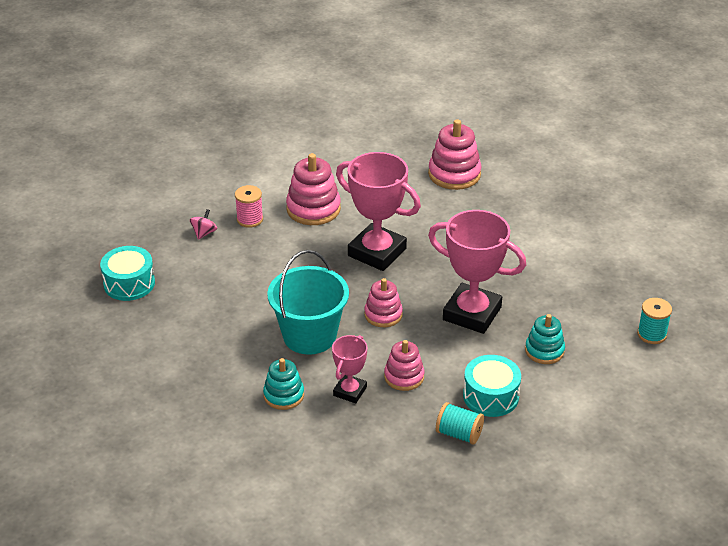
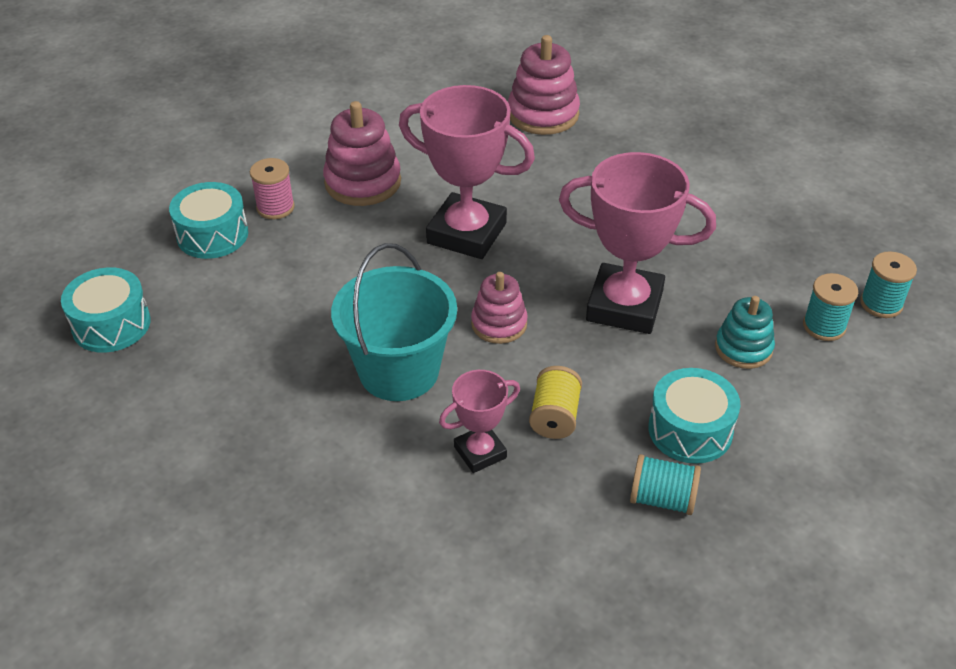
camera: 10 degrees left, 5 degrees up
pink spinning top [190,209,217,240] -> turquoise drum [169,182,248,259]
turquoise stacking toy [263,358,304,410] -> none
pink trophy [332,335,368,403] -> pink trophy turned 45 degrees clockwise [439,370,520,473]
pink stacking toy [384,340,424,391] -> yellow spool [529,366,582,439]
none -> turquoise spool [803,273,858,341]

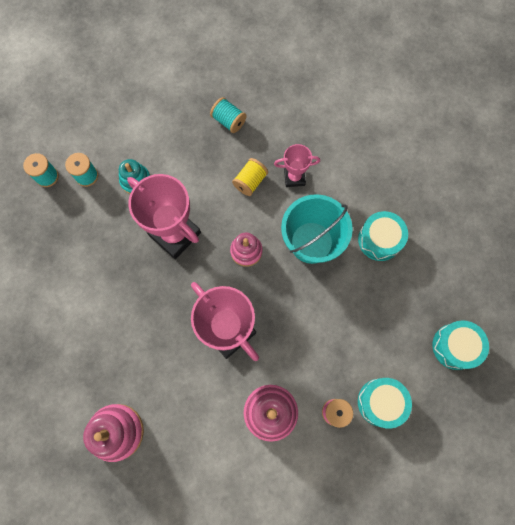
camera: 155 degrees left, 30 degrees up
turquoise drum [649,368,740,464] -> turquoise drum moved to [358,211,408,261]

